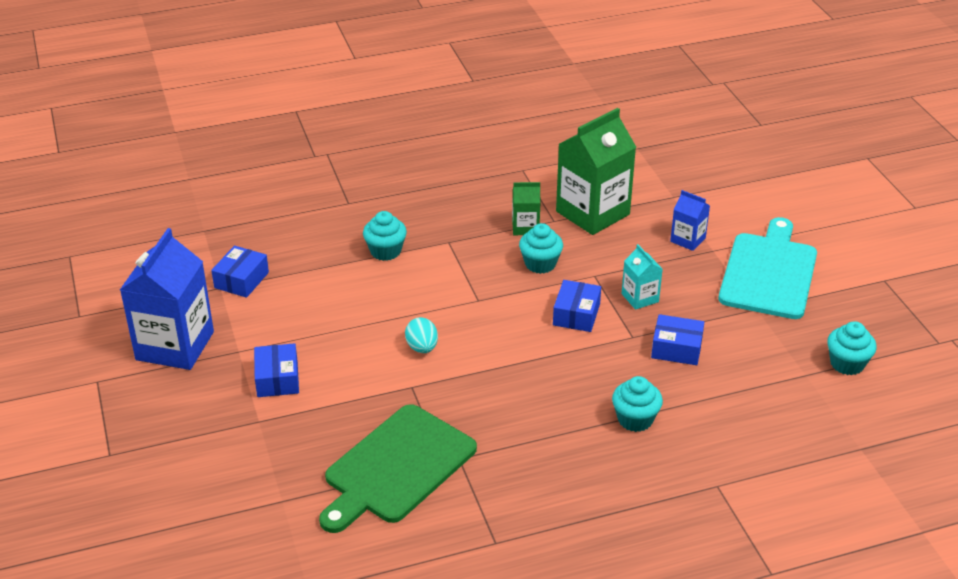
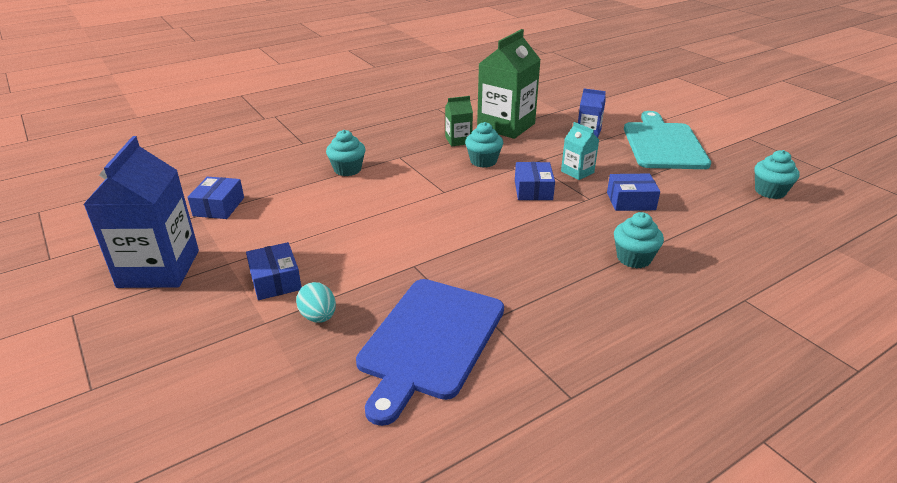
camera: 15 degrees left, 5 degrees down
green cutting board [319,404,477,533] -> blue cutting board [356,279,504,426]
turquoise egg [405,317,438,353] -> turquoise egg moved to [296,282,336,323]

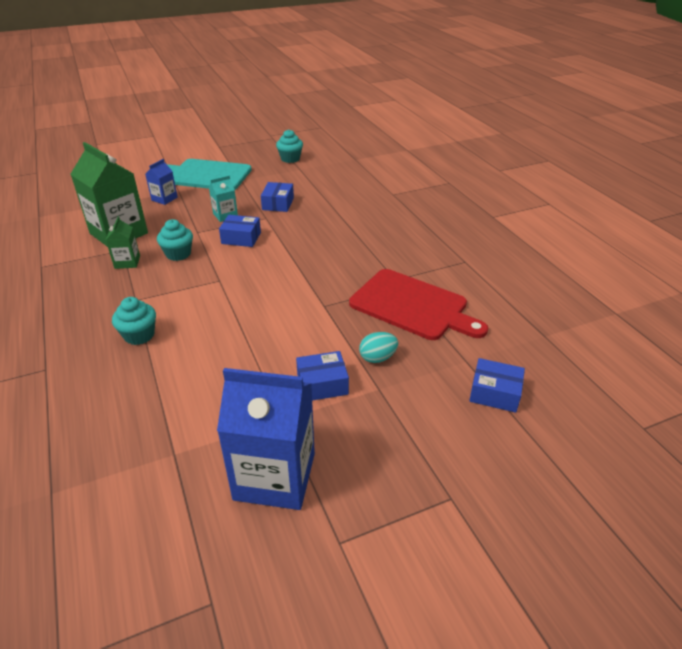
camera: 80 degrees left, 5 degrees up
blue box [188,177,244,219] -> blue box moved to [469,358,525,413]
blue cutting board [356,279,504,426] -> red cutting board [349,269,488,340]
turquoise cupcake [614,212,664,268] -> none

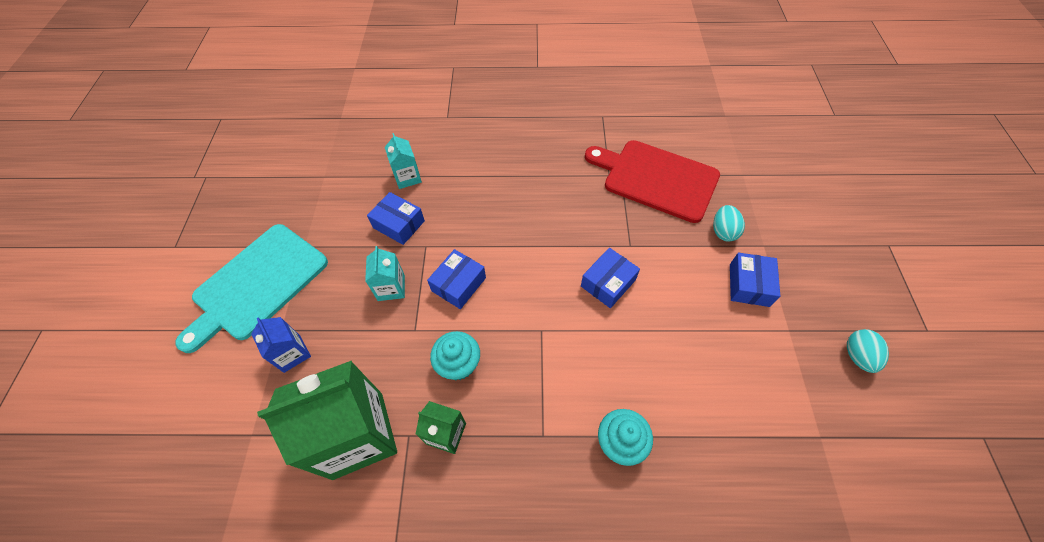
camera: 65 degrees left, 20 degrees up
blue carton [217,368,315,510] -> turquoise egg [847,329,889,373]
turquoise cupcake [276,129,303,163] -> none
red cutting board [349,269,488,340] -> red cutting board turned 120 degrees counterclockwise [585,140,720,223]
blue box [469,358,525,413] -> blue box moved to [581,248,640,308]
none -> turquoise carton [385,133,422,189]

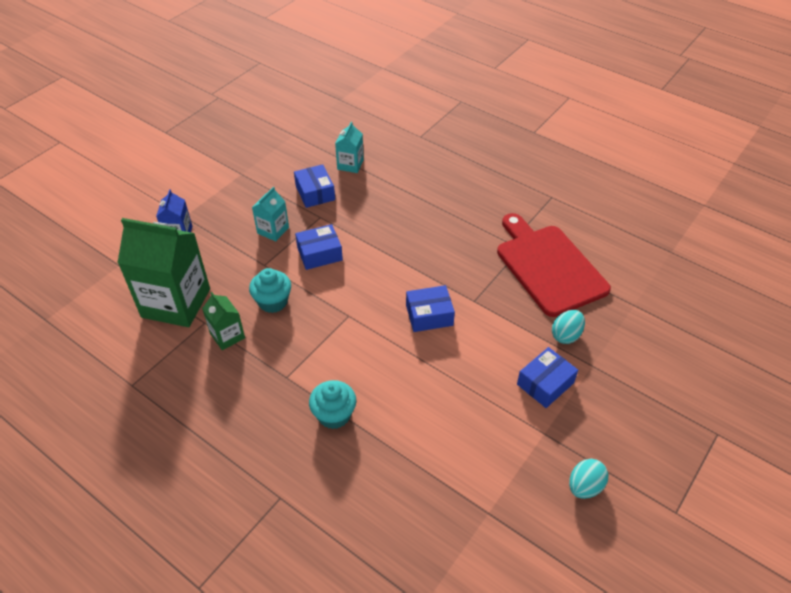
camera: 35 degrees right, 10 degrees down
turquoise cutting board [175,224,328,353] -> none

